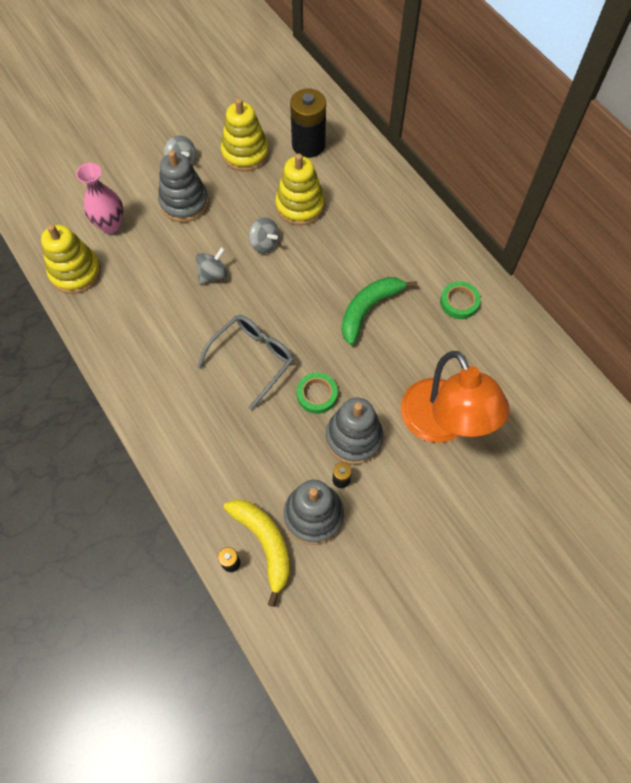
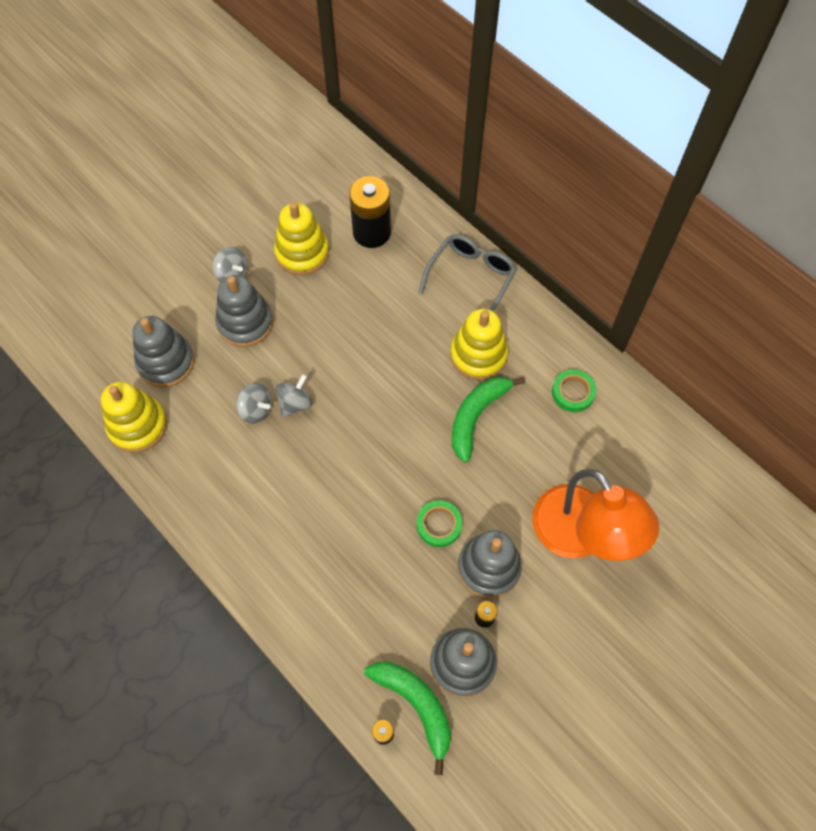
camera: 10 degrees left, 0 degrees up
pink vase [76,163,124,233] -> grey stacking toy [132,316,194,388]
grey glasses [197,315,294,410] -> grey glasses moved to [419,234,517,311]
yellow banana [224,499,290,607] -> green banana [364,662,451,775]
grey spinning top [249,217,279,254] -> grey spinning top moved to [236,383,272,424]
yellow stacking toy [275,153,325,225] -> yellow stacking toy moved to [450,309,508,381]

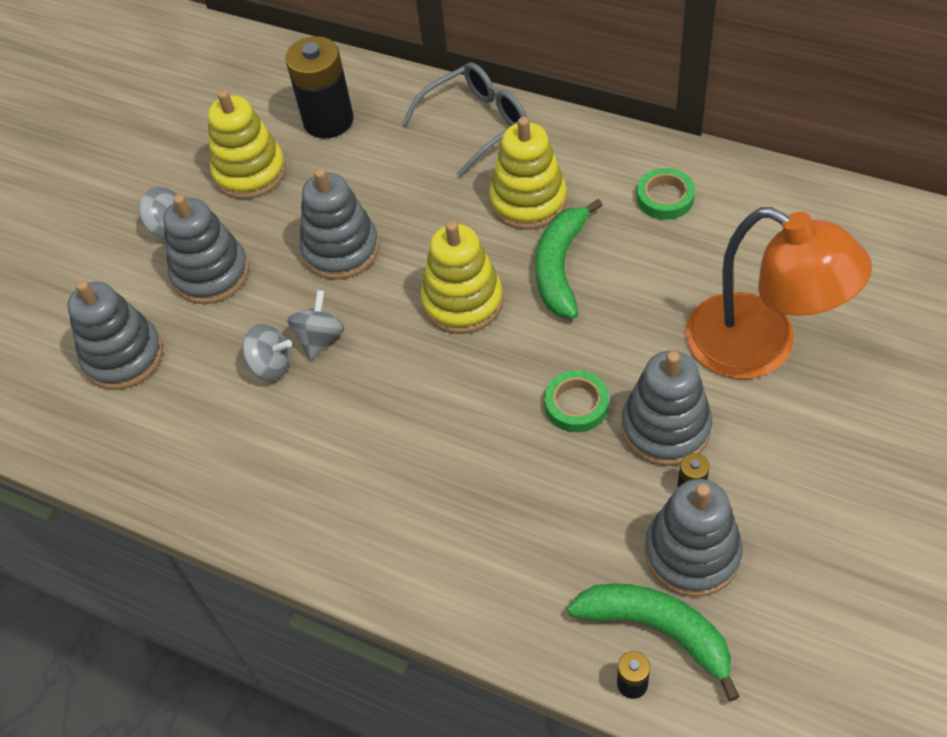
camera: 15 degrees left, 10 degrees down
yellow stacking toy [101,382,167,453] -> yellow stacking toy moved to [421,221,503,334]
grey glasses [419,234,517,311] -> grey glasses turned 45 degrees clockwise [402,62,527,177]
none -> grey stacking toy [299,168,379,280]

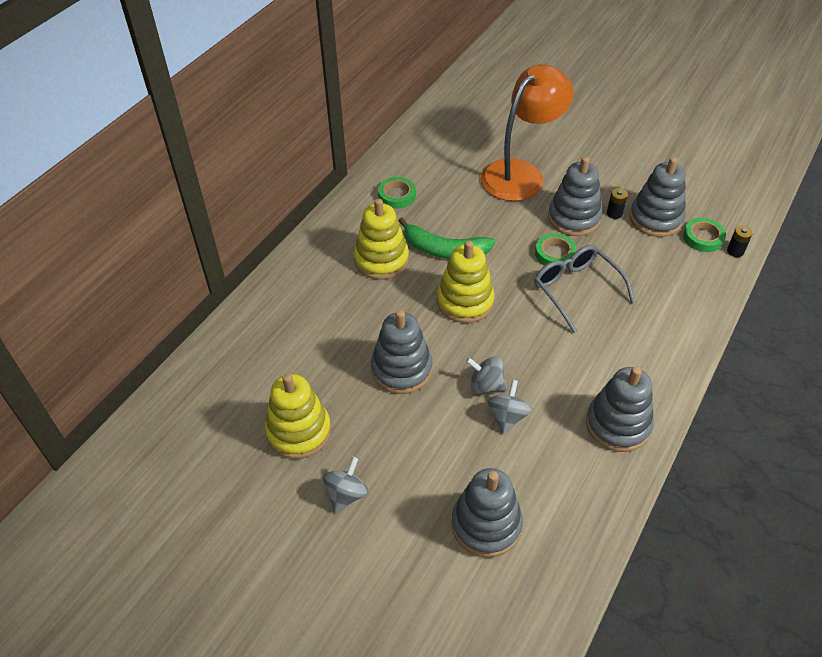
camera: 90 degrees left, 5 degrees down
grey stacking toy [163,194,249,304] -> grey stacking toy moved to [586,367,654,452]
black battery [285,36,354,138] -> none
grey glasses [402,62,527,177] -> grey glasses moved to [534,245,635,333]
green banana [567,583,740,701] -> green tape [683,218,726,252]

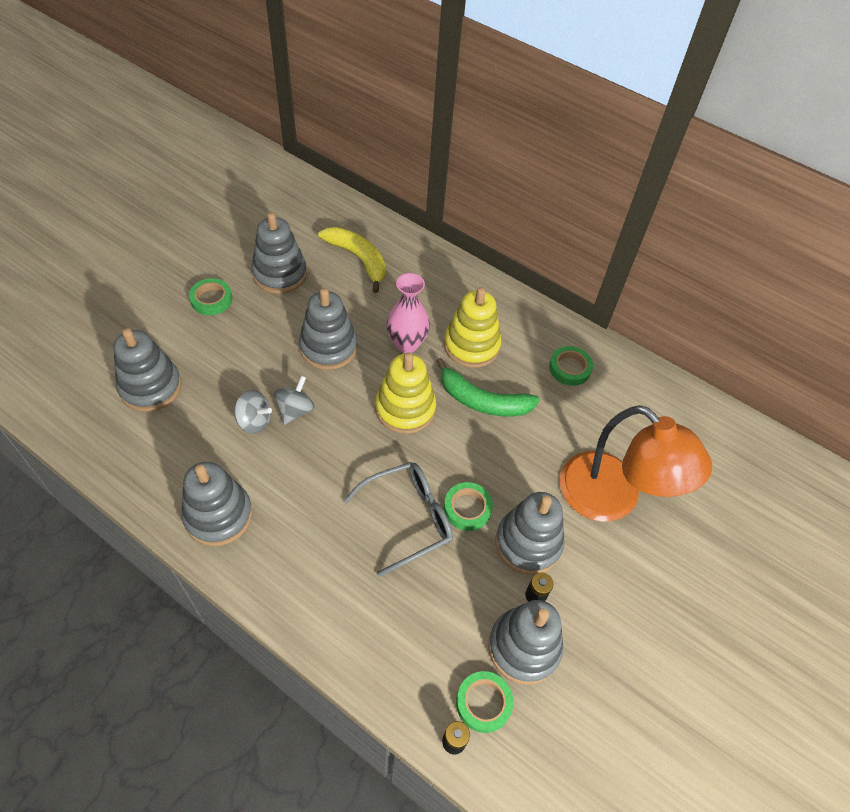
camera: 90 degrees right, 5 degrees up
yellow stacking toy [265,374,331,459] -> grey stacking toy [251,212,307,294]
grey spinning top [323,457,368,513] -> green tape [189,278,232,315]
green banana [398,217,495,259] -> green banana turned 90 degrees counterclockwise [436,358,540,416]
none -> yellow banana [318,227,386,293]
none -> pink vase [386,273,430,353]

